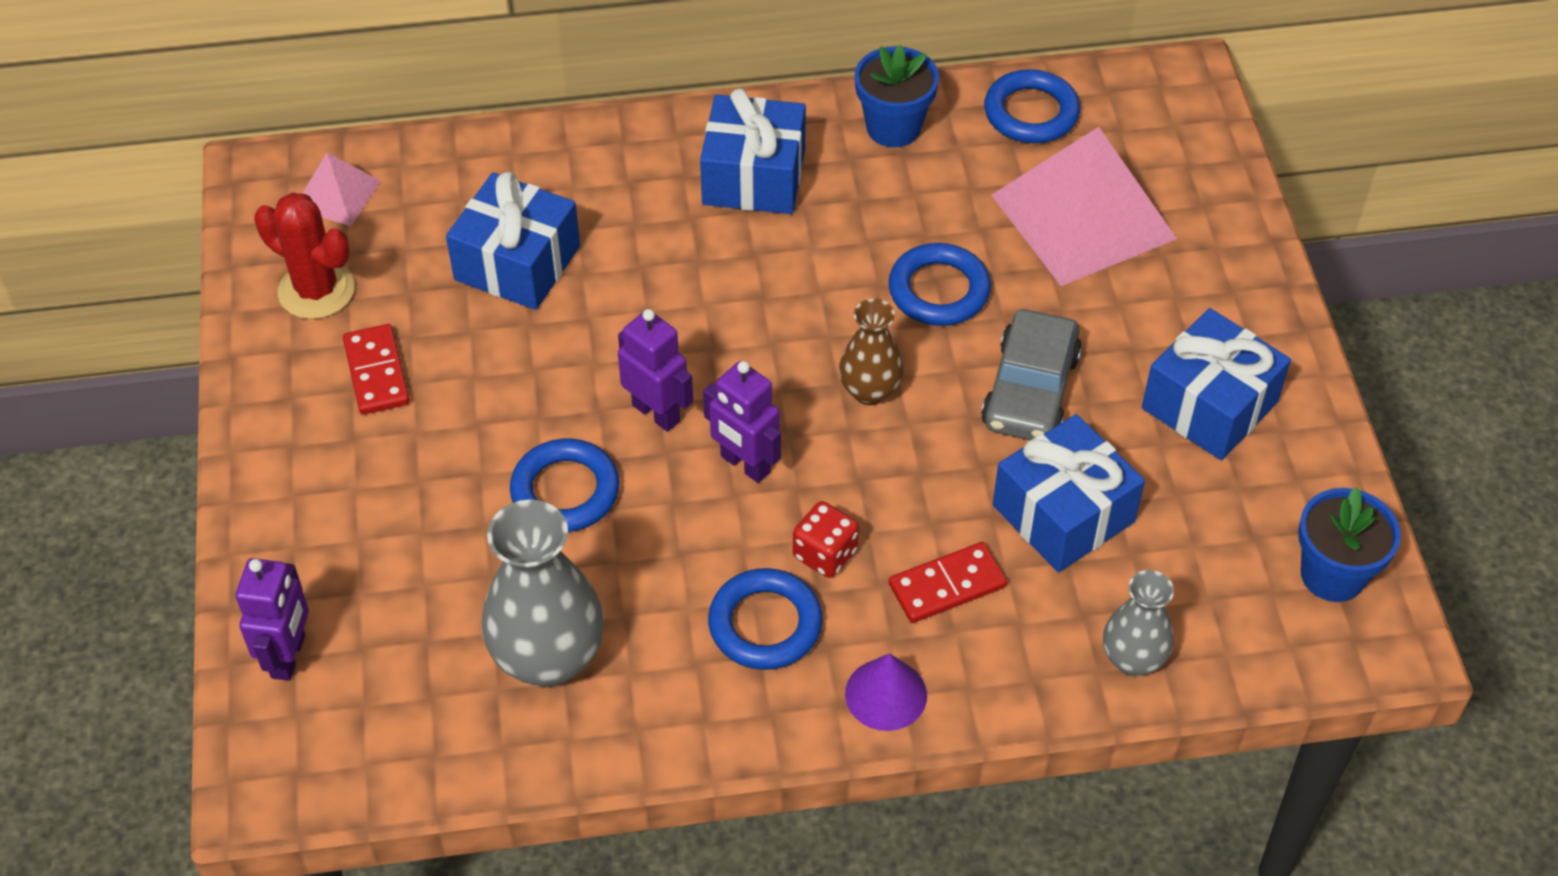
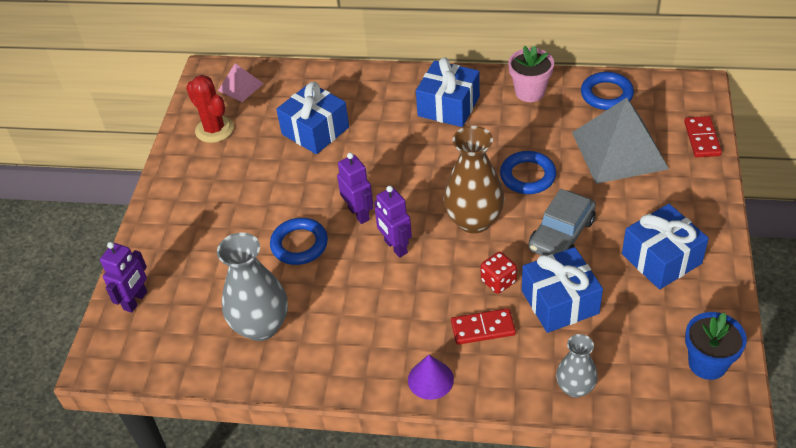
camera: 20 degrees right, 5 degrees down
red domino [343,324,410,415] -> red domino moved to [684,116,722,157]
blue ring [708,568,823,670] -> none
red dice [793,501,859,578] -> red dice moved to [481,252,517,294]
brown vase [839,299,904,405] -> brown vase [443,126,505,234], size x1.72
blue flower pot [854,45,939,147] -> pink flower pot [508,46,554,102]
pink pyramid [991,127,1177,286] -> grey pyramid [572,98,669,184]

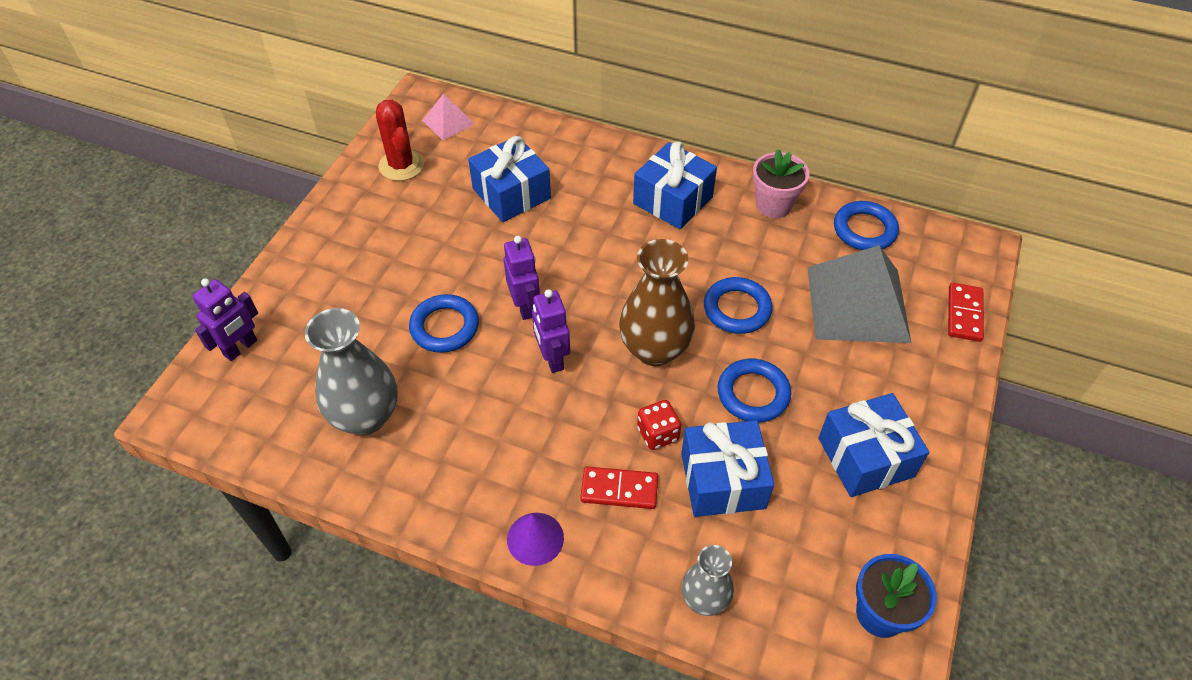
camera: 10 degrees right, 5 degrees up
grey car [529,189,596,256] -> blue ring [717,359,791,423]

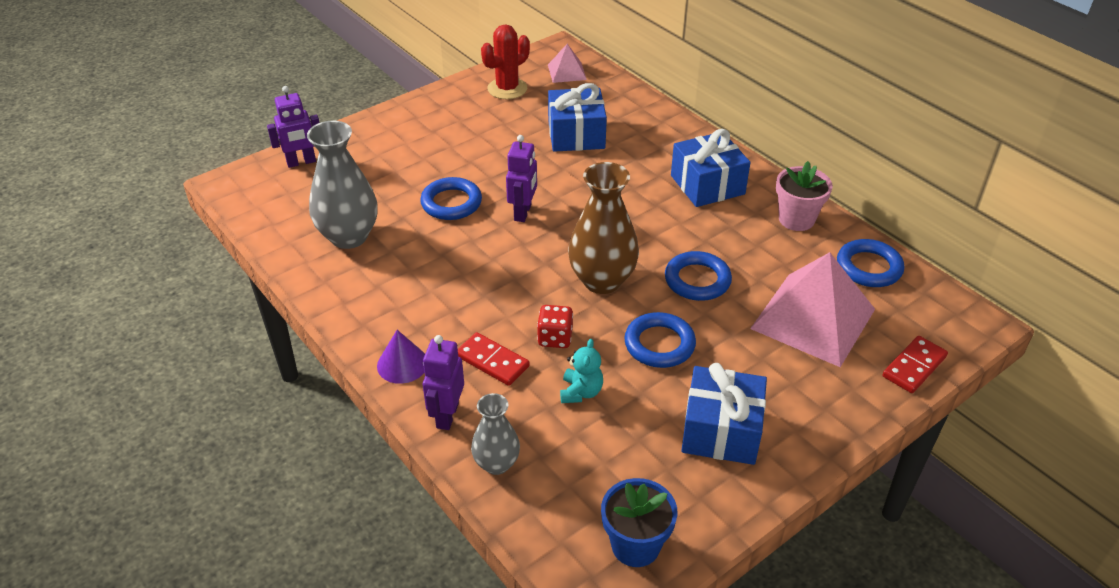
camera: 30 degrees right, 10 degrees down
red cactus [376,100,424,181] -> red cactus turned 45 degrees clockwise [481,24,530,99]
purple robot [532,289,570,373] -> purple robot moved to [423,335,464,430]
blue gift [681,420,774,517] -> turquoise teddy bear [560,339,603,403]
grey pyramid [807,245,911,343] -> pink pyramid [750,252,875,367]

